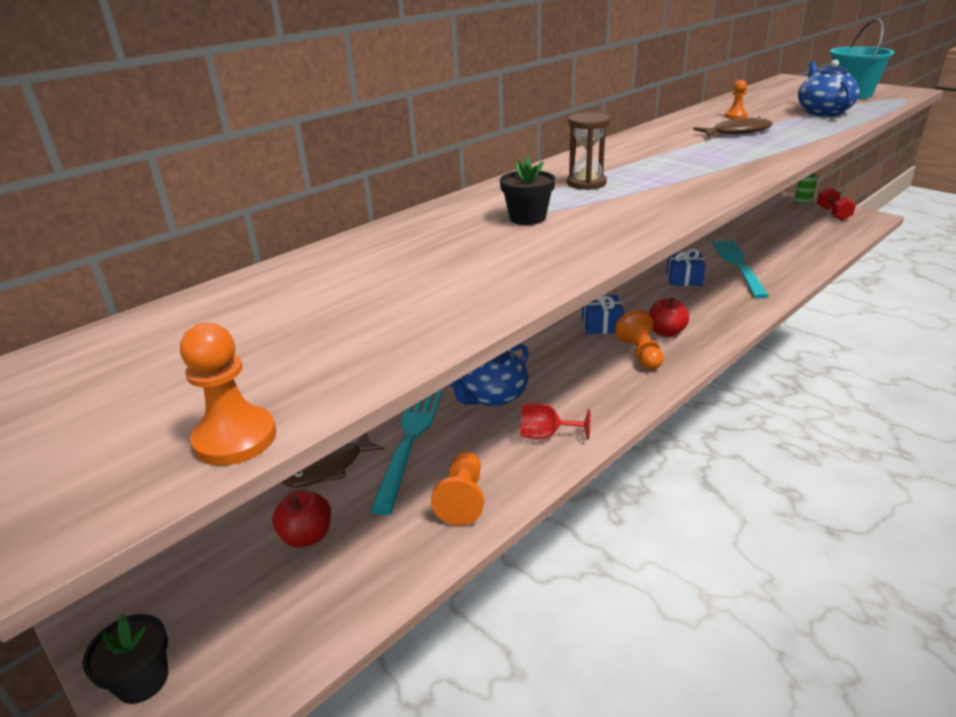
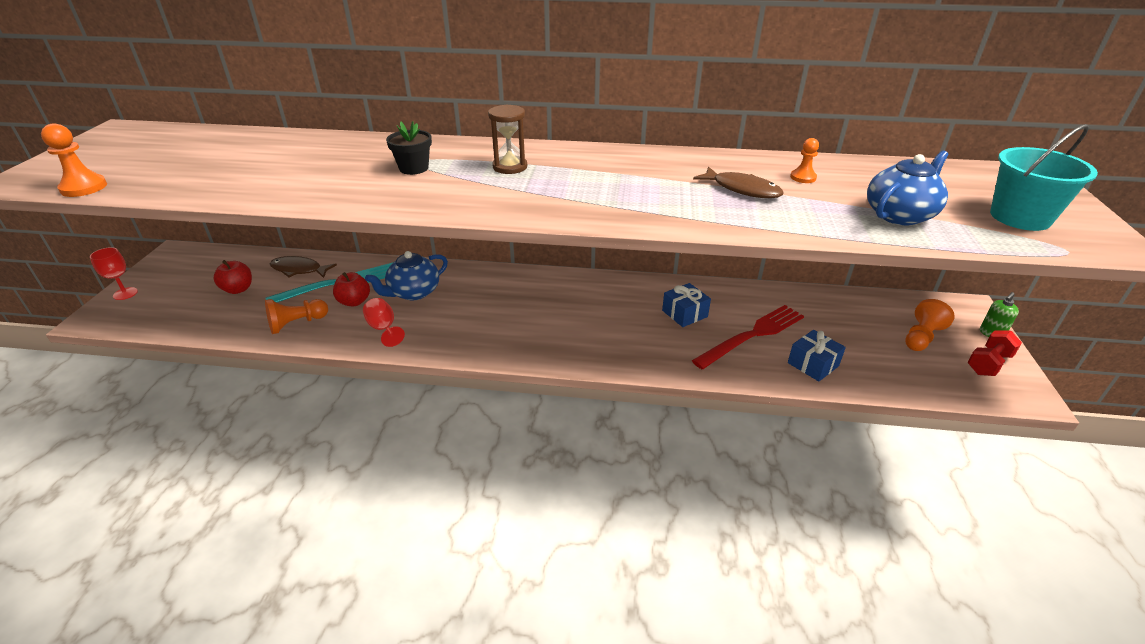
camera: 50 degrees right, 5 degrees up
black flower pot [82,614,168,704] -> red goblet [90,247,138,300]
blue teapot [449,344,529,407] -> blue teapot turned 45 degrees counterclockwise [365,251,448,300]
blue gift [582,295,624,335] -> blue gift moved to [788,330,846,381]
orange pawn [615,310,663,370] -> orange pawn moved to [905,299,955,351]
red apple [649,297,689,337] -> red apple moved to [333,272,370,307]
turquoise fork [712,240,769,299] -> red fork [692,305,804,369]

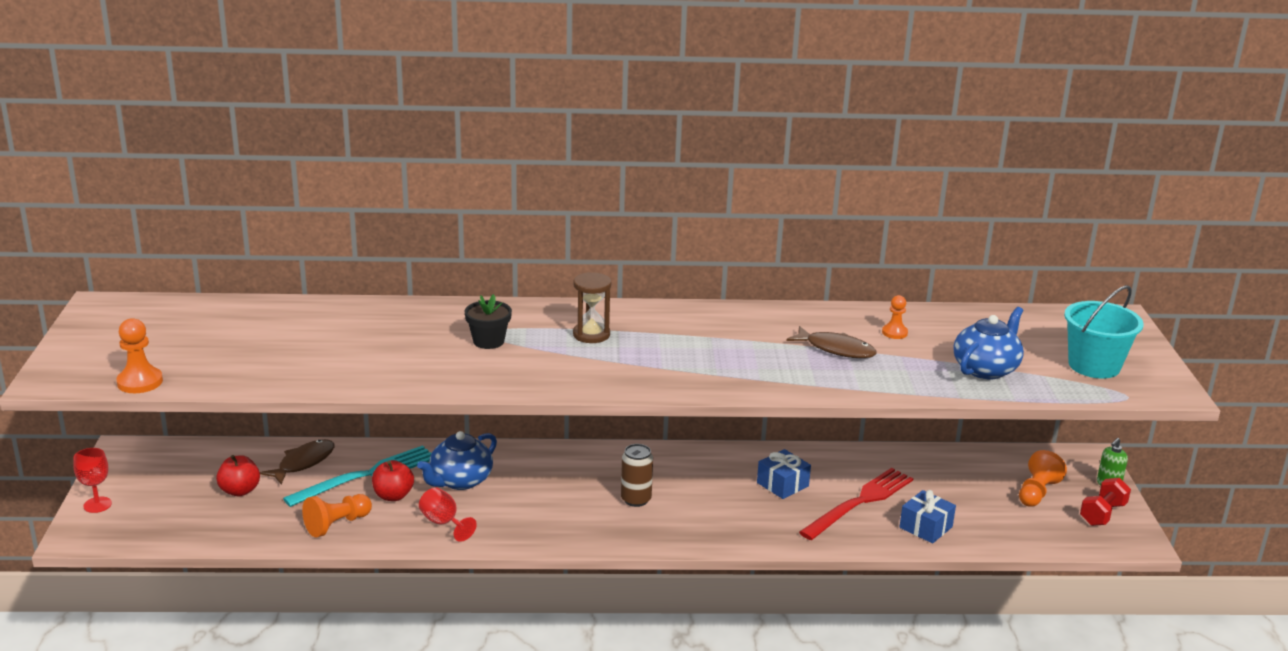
camera: 10 degrees left, 10 degrees down
brown fish [270,256,337,278] -> brown fish turned 120 degrees clockwise [260,439,334,484]
none -> brown can [621,444,653,507]

